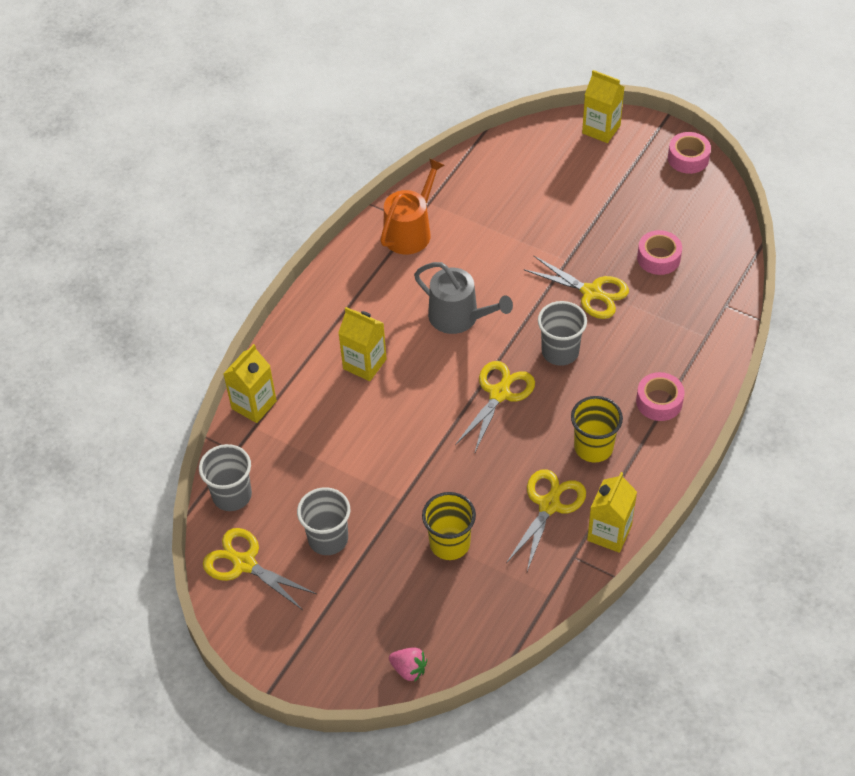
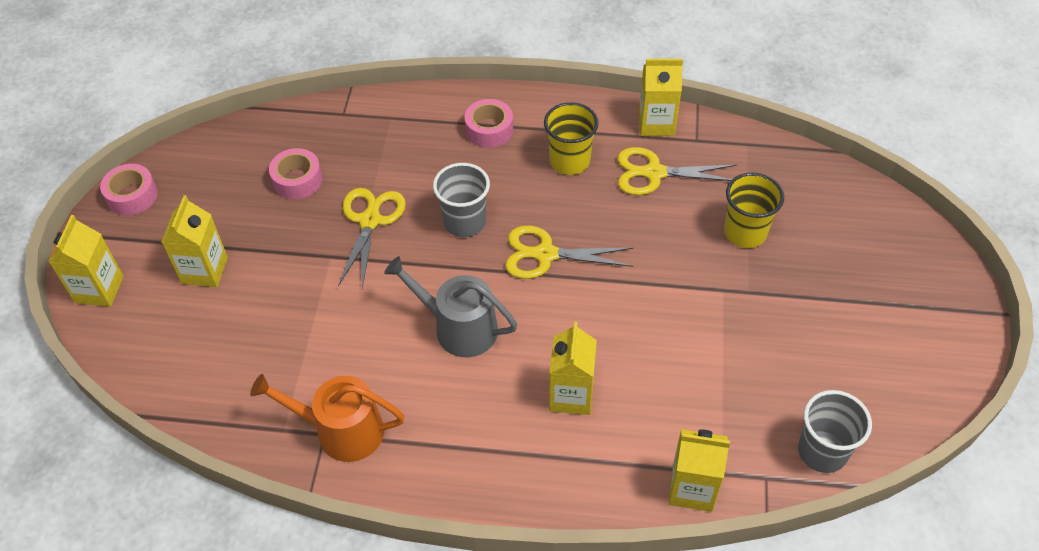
camera: 115 degrees left, 0 degrees up
yellow scissors [203,528,317,610] -> none
grey cup [297,487,350,555] -> none
pink strawberry [389,647,427,682] -> none
grey watering can [414,262,513,334] -> grey watering can turned 75 degrees counterclockwise [384,256,517,358]
none -> yellow carton [162,195,228,287]

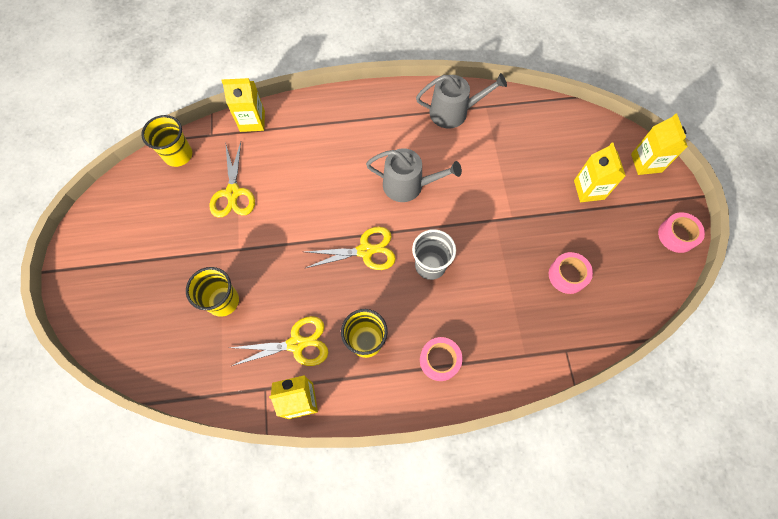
camera: 165 degrees right, 15 degrees up
orange watering can [250,374,404,462] -> grey watering can [416,73,507,128]
yellow scissors [338,188,406,289] -> yellow scissors moved to [210,142,255,218]
yellow carton [549,322,597,415] -> none
grey cup [798,390,872,473] -> yellow cup [141,115,192,167]

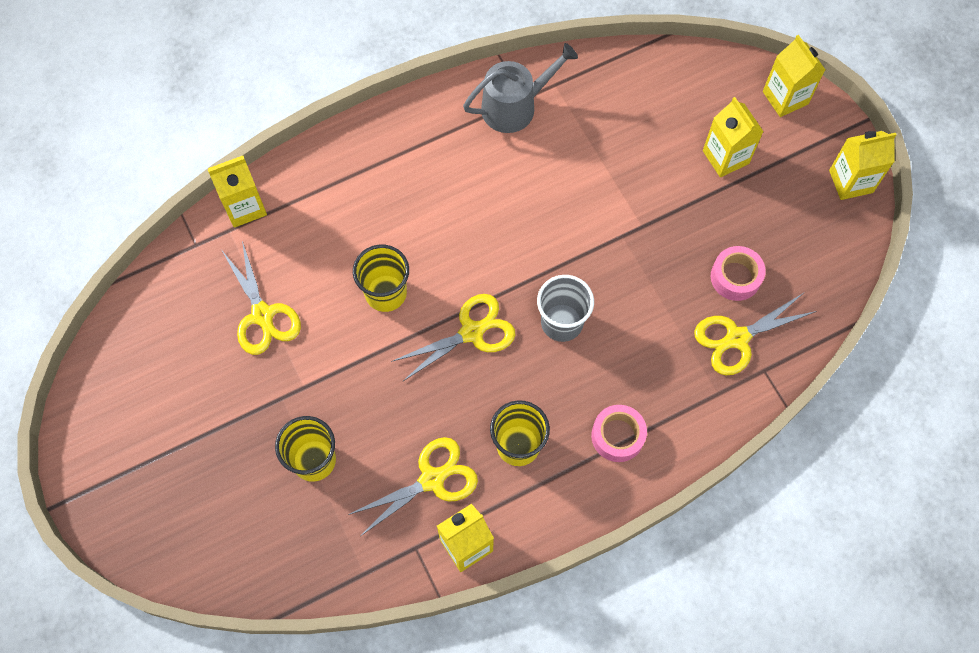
camera: 20 degrees left, 0 degrees up
yellow cup [141,115,192,167] -> yellow cup moved to [353,245,409,312]
grey watering can [366,148,462,202] -> none
pink tape [658,212,705,253] -> yellow carton [829,131,897,200]
none -> yellow scissors [694,294,817,375]

